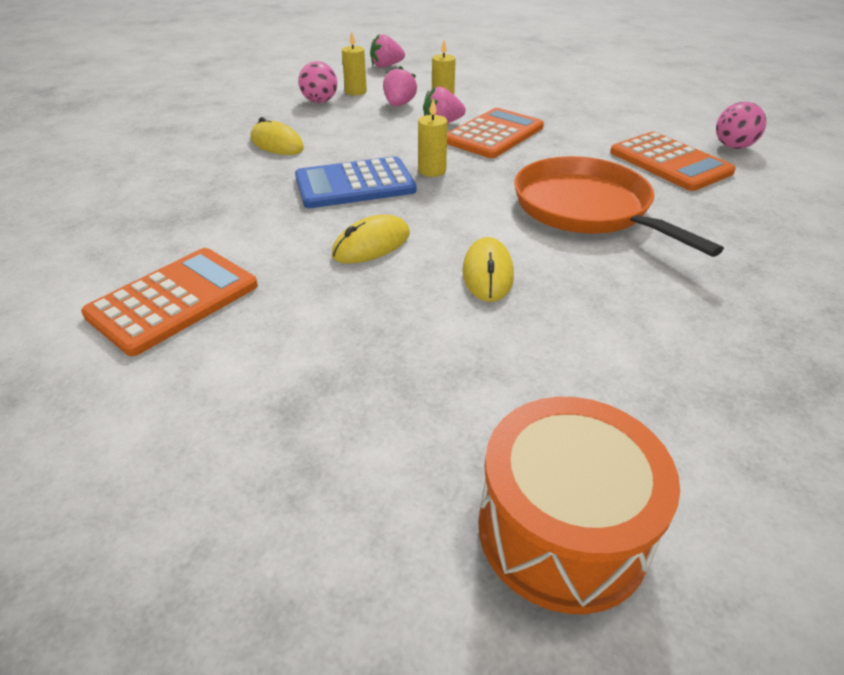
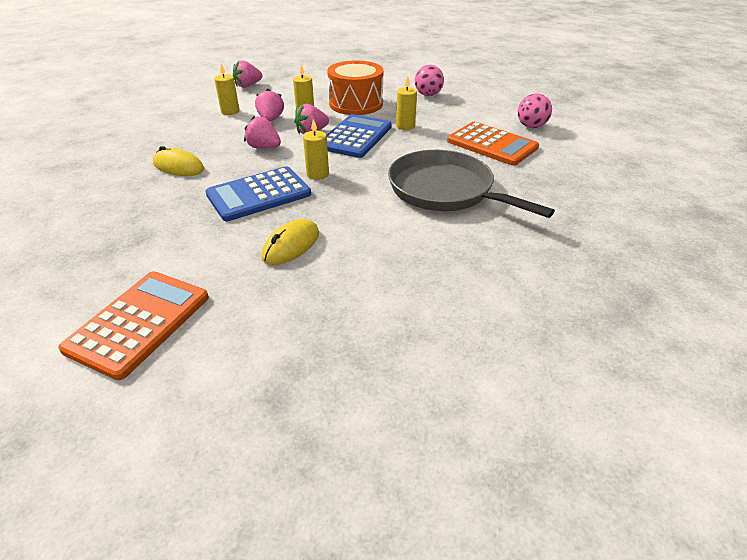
camera: 15 degrees left, 0 degrees up
pink ball [298,61,337,103] -> pink ball moved to [415,65,444,96]
orange calculator [447,108,544,158] -> blue calculator [327,114,392,158]
yellow mouse [462,237,514,302] -> none
orange drum [478,397,680,614] -> orange drum moved to [327,61,384,115]
orange pan [514,156,724,257] -> grey pan [388,150,555,218]
none -> pink strawberry [244,116,281,149]
none -> yellow candle [396,76,417,130]

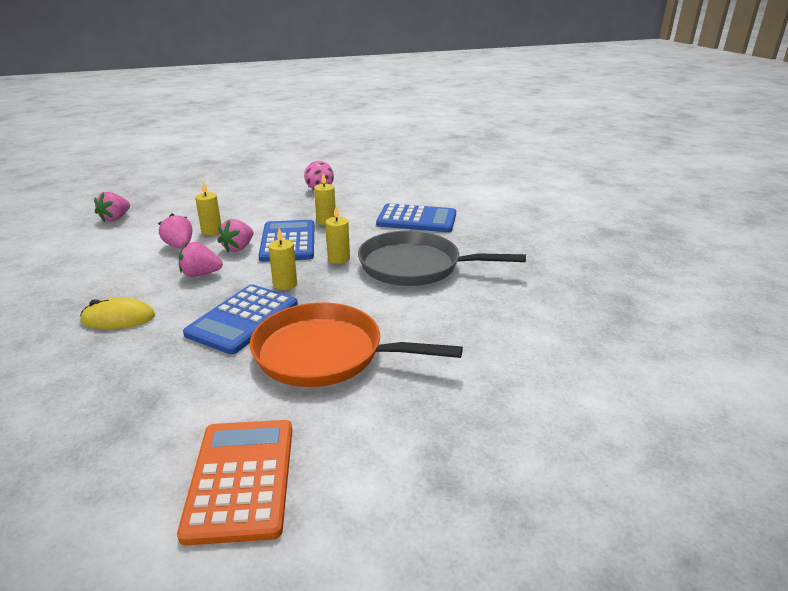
camera: 30 degrees left, 10 degrees down
yellow candle [214,64,239,115] -> yellow candle moved to [325,206,350,264]
yellow mouse [261,219,319,265] -> orange pan [250,302,463,387]
orange drum [327,61,384,115] -> none
orange calculator [447,122,539,166] -> blue calculator [376,203,456,232]
pink ball [518,94,552,128] -> none

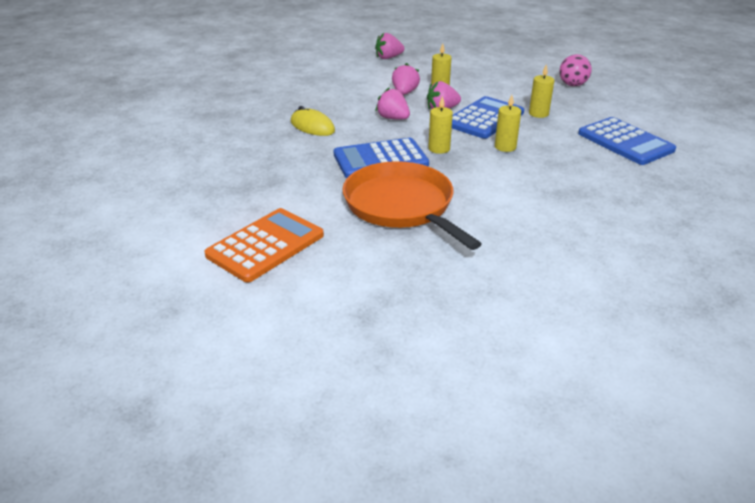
camera: 45 degrees right, 5 degrees up
grey pan [358,231,526,286] -> none

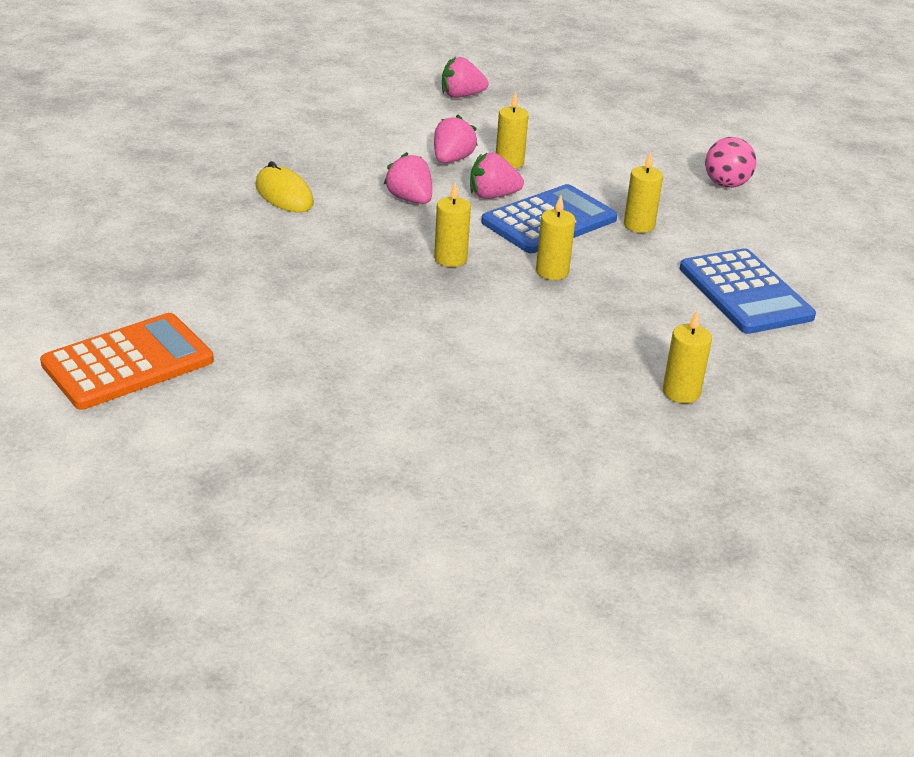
camera: 10 degrees right, 0 degrees up
blue calculator [334,138,429,178] -> none
orange pan [343,161,481,250] -> none
none -> yellow candle [663,310,712,403]

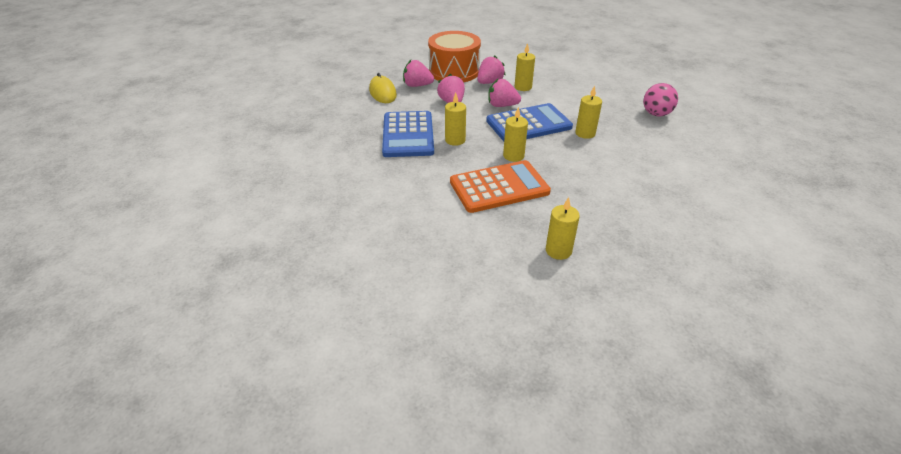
camera: 20 degrees right, 5 degrees up
orange calculator [40,313,214,410] -> orange calculator moved to [450,160,551,213]
pink strawberry [442,57,488,98] -> pink strawberry moved to [403,60,434,87]
blue calculator [680,248,816,334] -> blue calculator moved to [382,111,434,157]
none -> orange drum [428,31,481,82]

